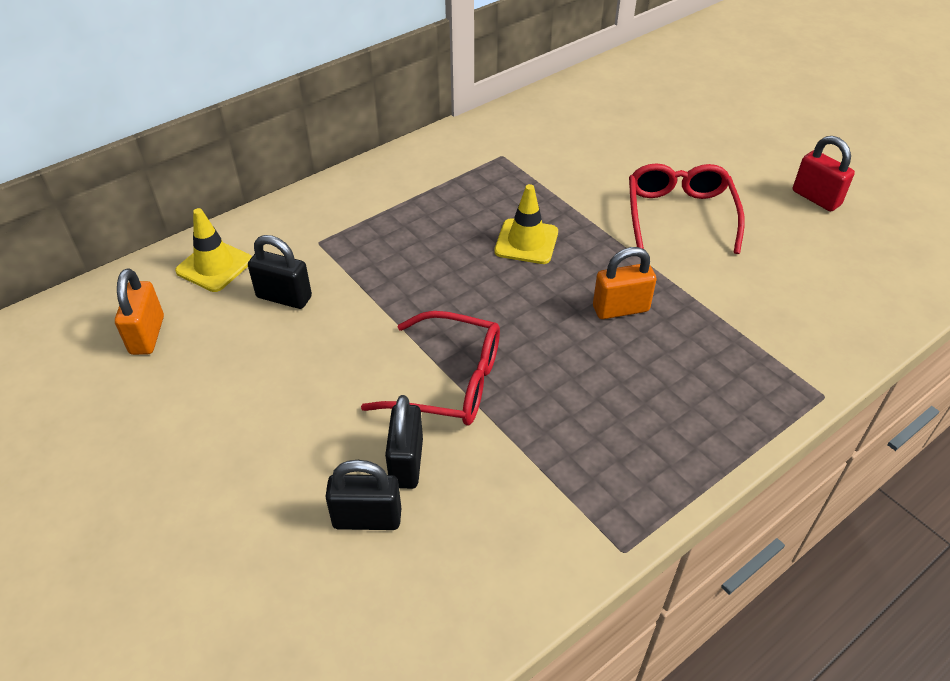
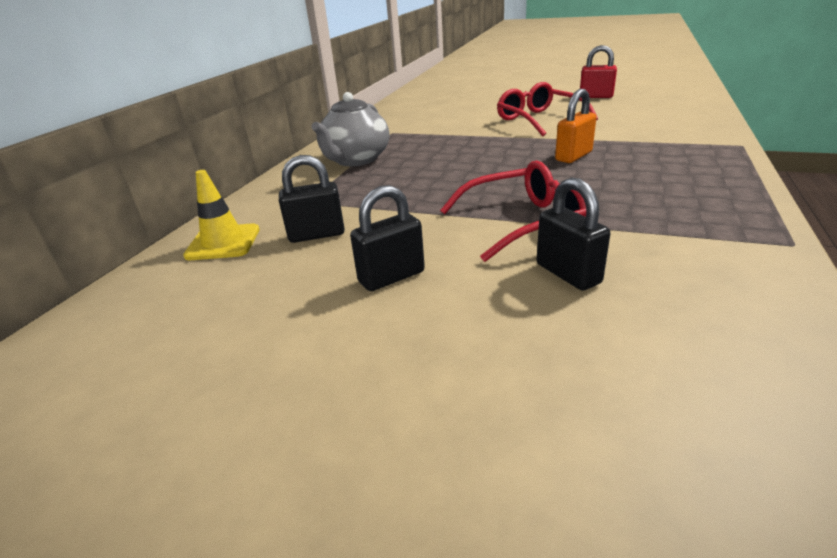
camera: 30 degrees left, 15 degrees down
orange padlock [115,269,164,355] -> none
black padlock [325,460,401,530] -> black padlock moved to [350,185,425,291]
yellow traffic cone [494,184,558,264] -> none
none -> grey teapot [312,92,389,166]

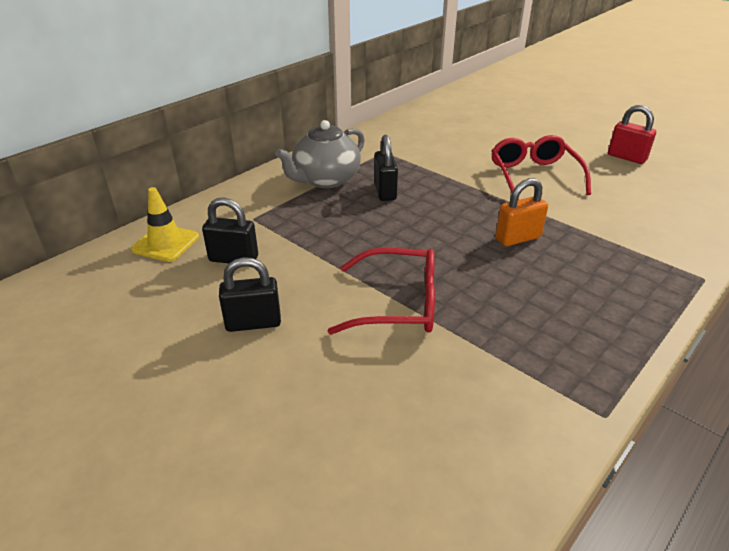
camera: 20 degrees right, 5 degrees up
black padlock [537,178,611,291] -> black padlock moved to [374,135,398,201]

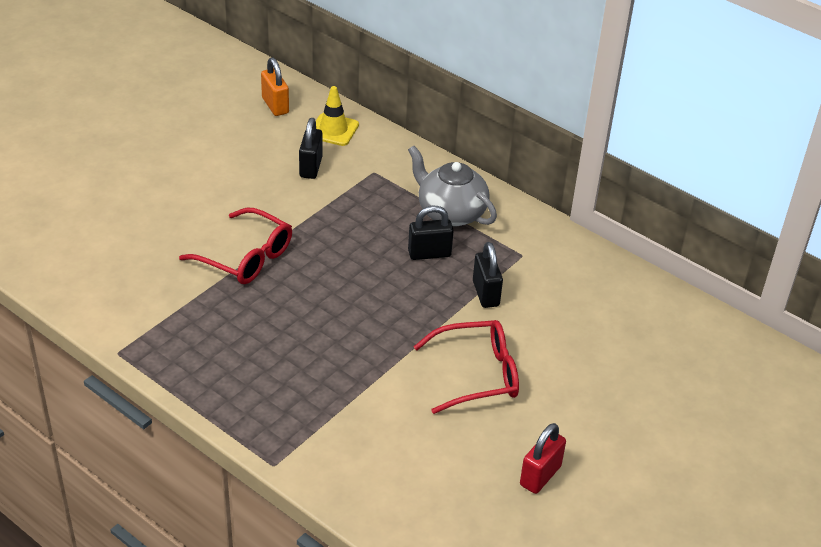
camera: 85 degrees right, 5 degrees up
black padlock [219,257,281,332] -> black padlock moved to [473,242,503,308]
red glasses [328,248,435,335] -> red glasses turned 60 degrees counterclockwise [179,208,292,284]
orange padlock [495,178,548,246] -> orange padlock moved to [261,58,289,116]

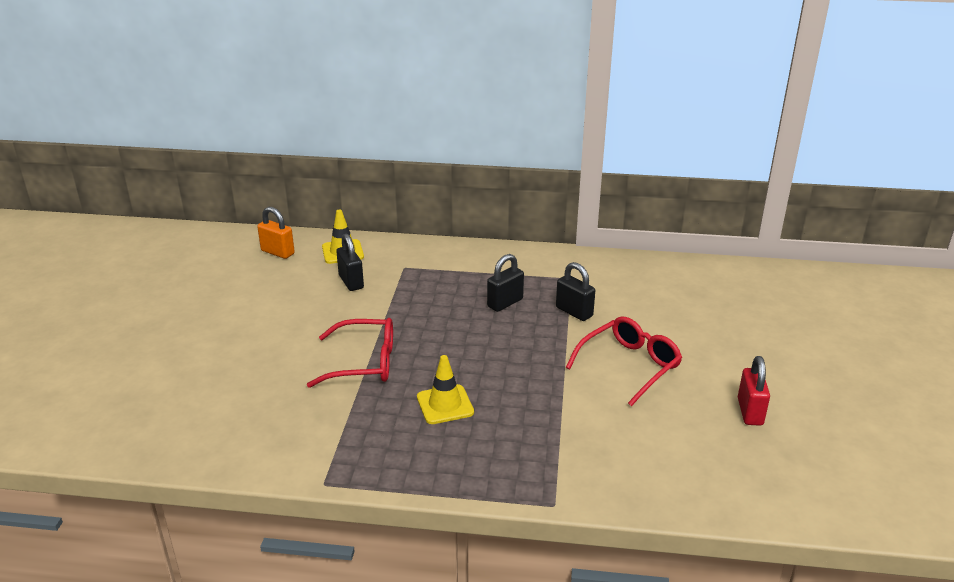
camera: 30 degrees left, 10 degrees down
grey teapot [408,146,497,227] -> none
none -> yellow traffic cone [417,355,474,424]

